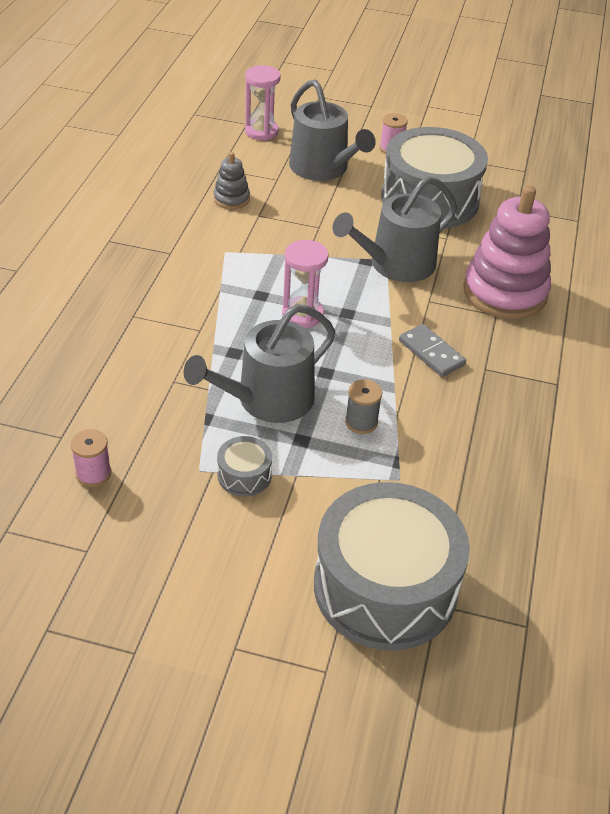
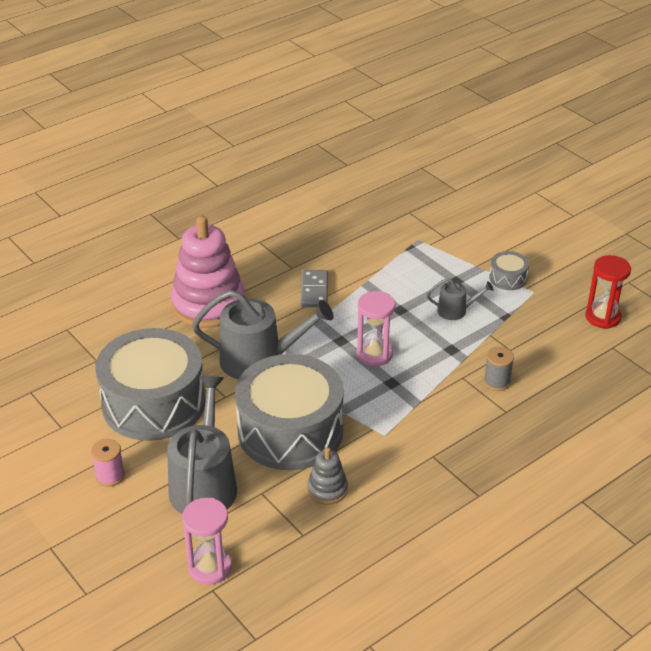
camera: 140 degrees left, 5 degrees down
pink spool [71,429,111,487] -> red hourglass [585,255,631,329]
grey watering can [184,304,335,423] -> grey watering can [427,278,494,320], size x0.49
grey drum [314,482,470,651] -> grey drum moved to [235,354,344,470]
grey spool [345,379,382,434] -> grey spool moved to [484,347,514,391]

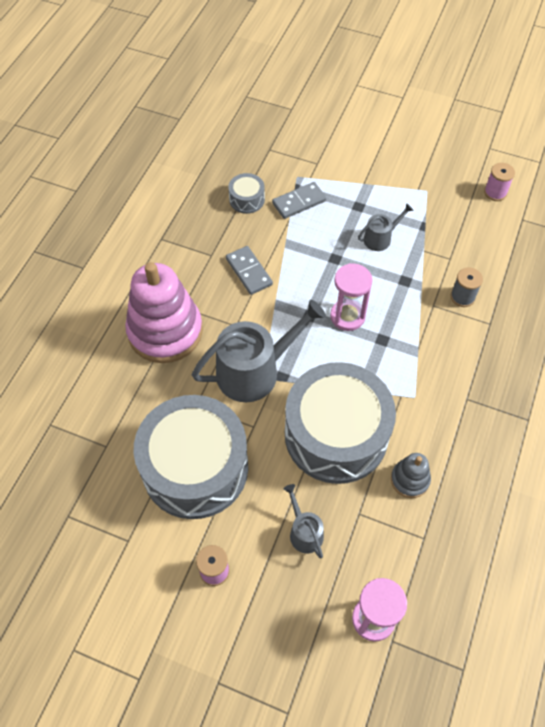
camera: 30 degrees left, 20 degrees up
grey watering can [167,376,237,514] -> grey watering can [283,484,324,558], size x0.49
grey drum [489,251,529,290] -> grey drum moved to [228,173,265,214]
red hourglass [585,255,631,329] -> pink spool [484,163,515,201]
none -> grey domino [272,182,326,219]

